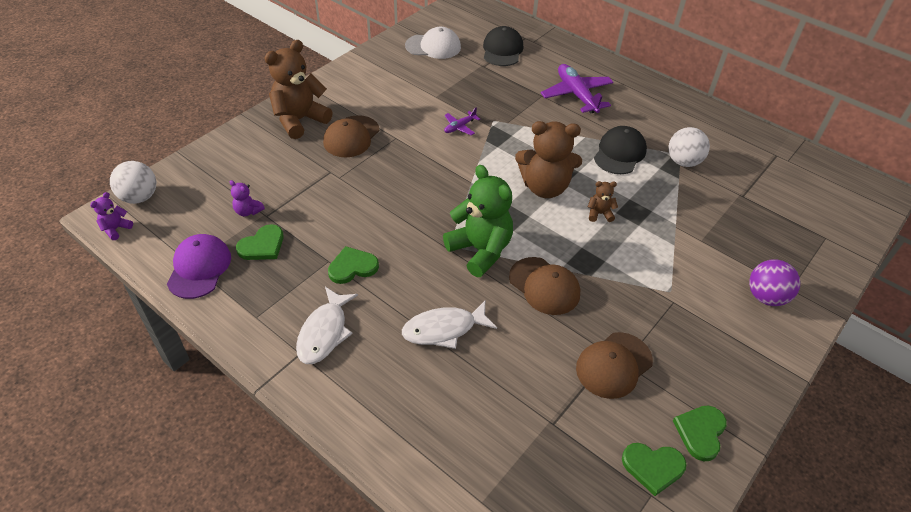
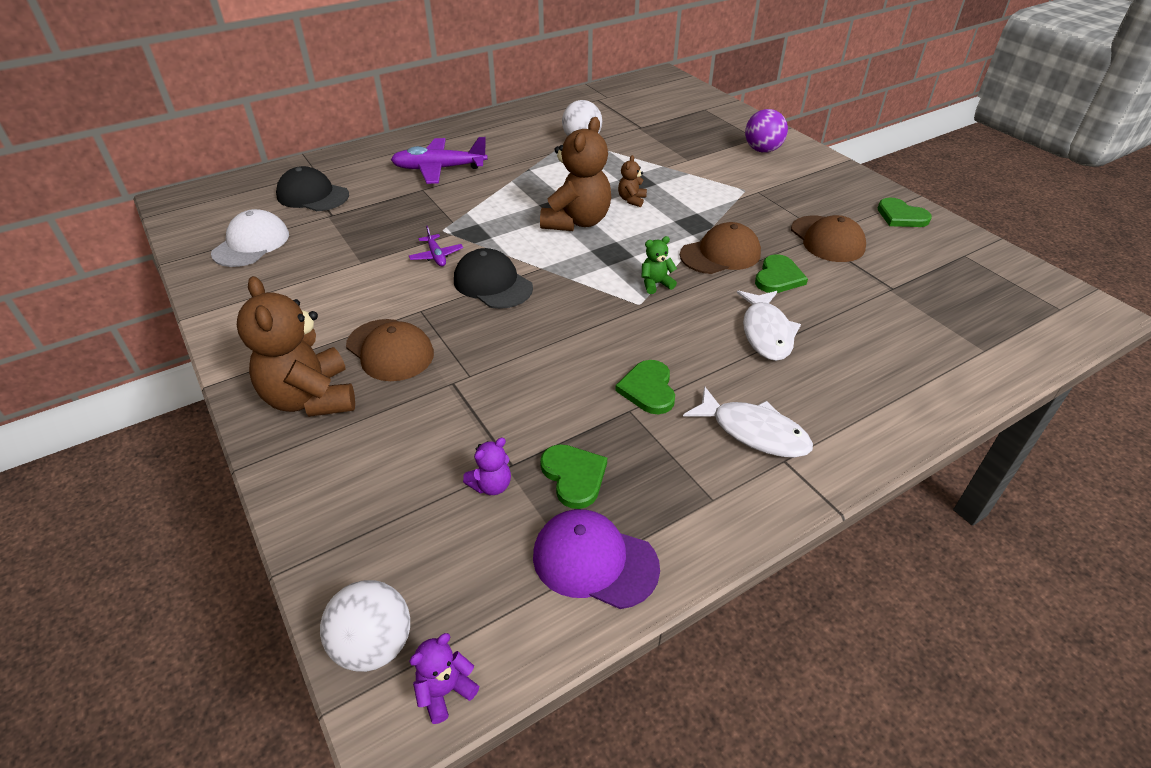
camera: 70 degrees left, 5 degrees down
purple teddy bear [90,192,133,240] -> purple teddy bear turned 90 degrees clockwise [409,633,479,724]
green teddy bear [443,165,513,277] -> green teddy bear [642,236,677,294], size x0.45
black cap [594,126,647,174] -> black cap moved to [454,248,533,309]
green heart [622,443,687,496] -> green heart moved to [755,254,808,293]

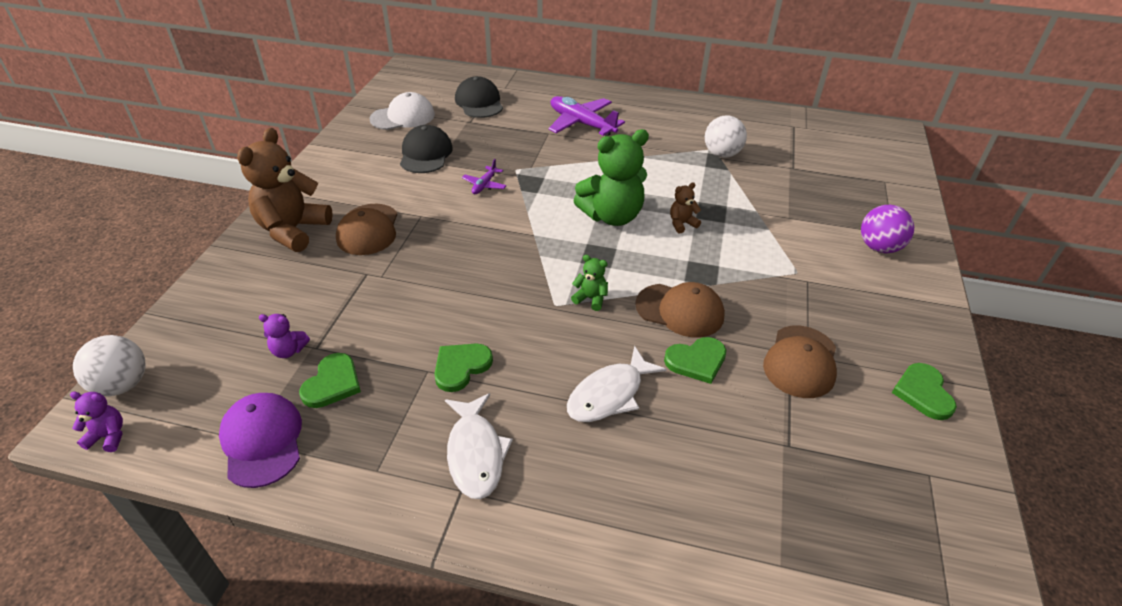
camera: 45 degrees right, 0 degrees up
black cap [454,248,533,309] -> black cap moved to [400,125,453,173]
brown teddy bear [540,117,611,231] -> green teddy bear [573,129,649,226]

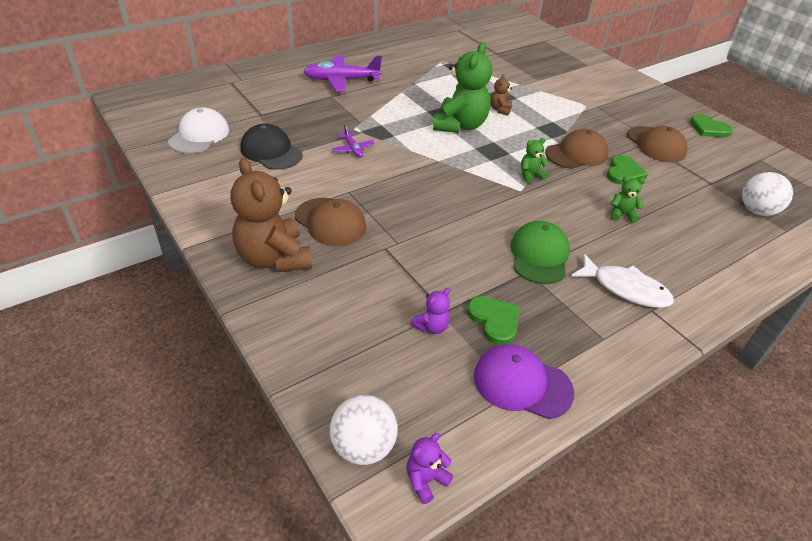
camera: 50 degrees left, 0 degrees up
green heart [434,344,493,392] -> green cap [510,221,570,284]
black cap [455,76,503,118] -> none
white fish [567,346,667,422] -> green teddy bear [611,176,645,223]
white ball [705,115,747,158] -> white ball moved to [742,172,793,216]
purple ball [861,205,914,253] -> none

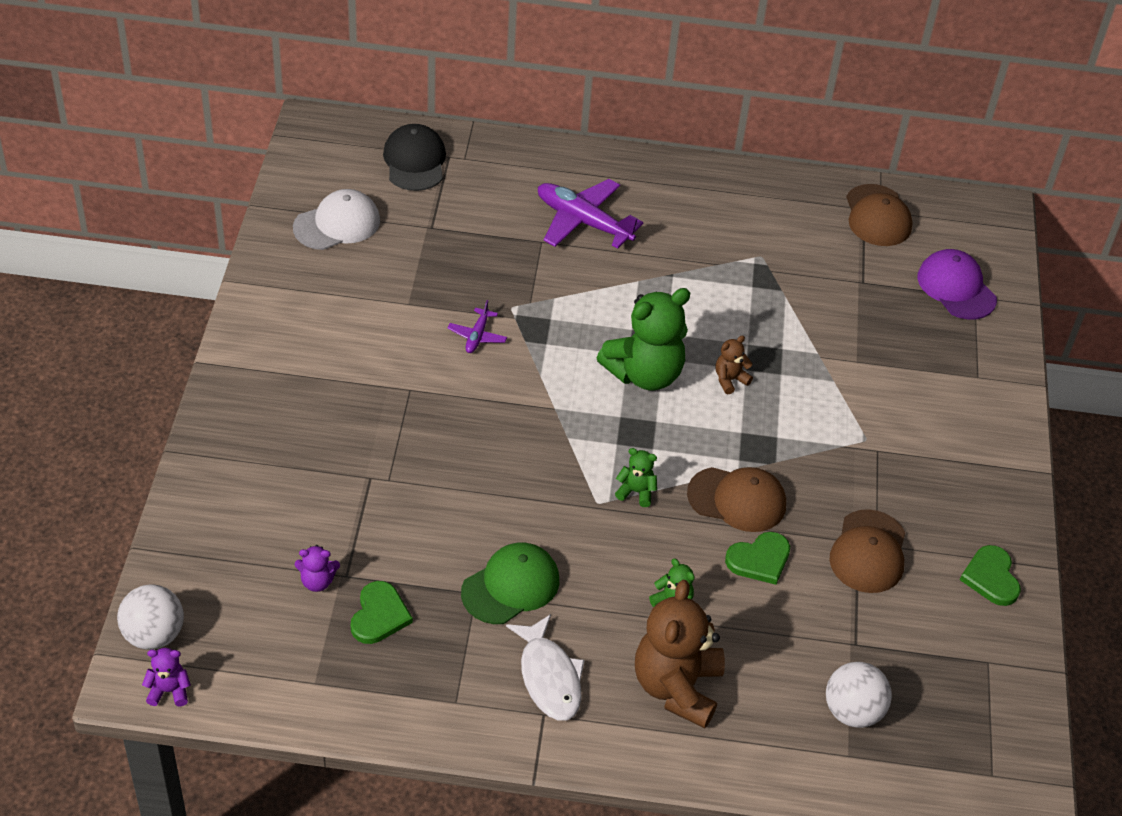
camera: 40 degrees right, 5 degrees up
brown teddy bear [230,158,312,272] -> brown teddy bear moved to [635,580,725,728]
black cap [241,123,303,170] -> black cap moved to [383,124,446,191]
brown cap [295,198,366,246] -> brown cap moved to [846,184,912,246]
purple cap [474,344,574,419] -> purple cap moved to [917,249,997,320]

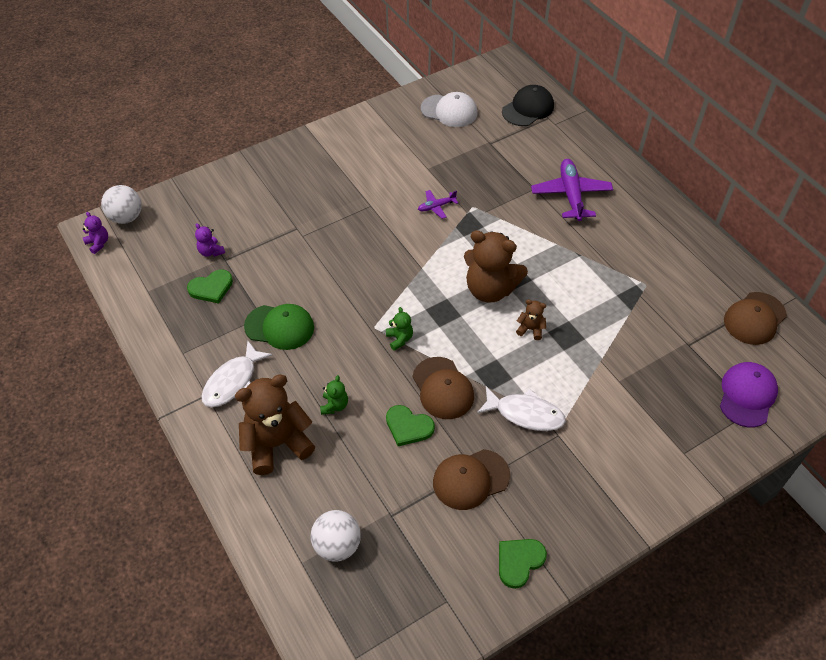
camera: 55 degrees right, 5 degrees up
green teddy bear [597,288,690,390] -> brown teddy bear [464,230,528,303]
none -> white fish [477,386,566,431]

